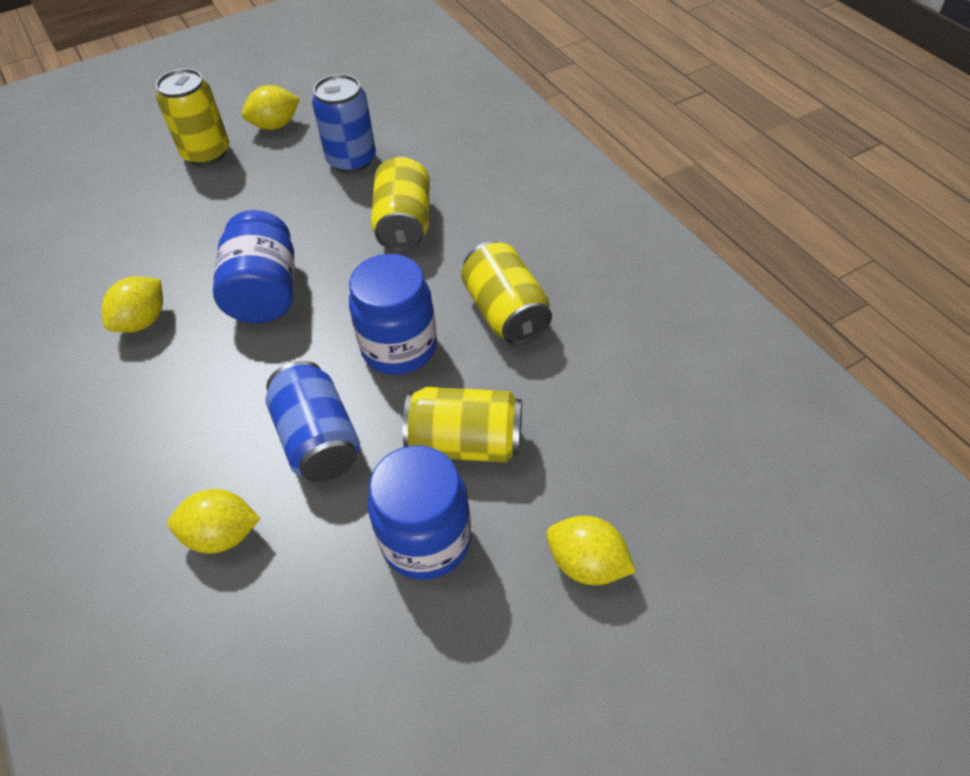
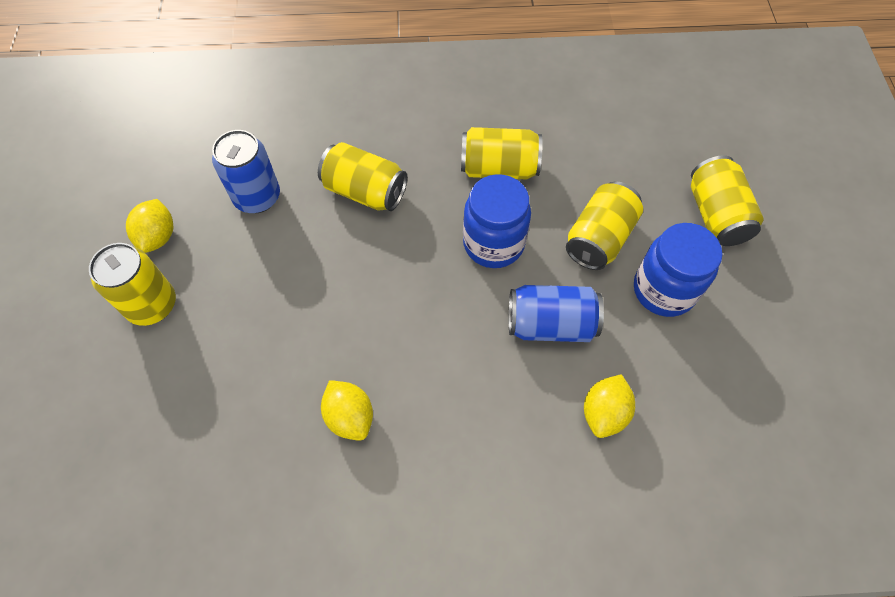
camera: 65 degrees left, 10 degrees up
blue jar [213,210,294,323] -> none
yellow lemon [546,516,636,585] -> yellow can [691,155,764,246]

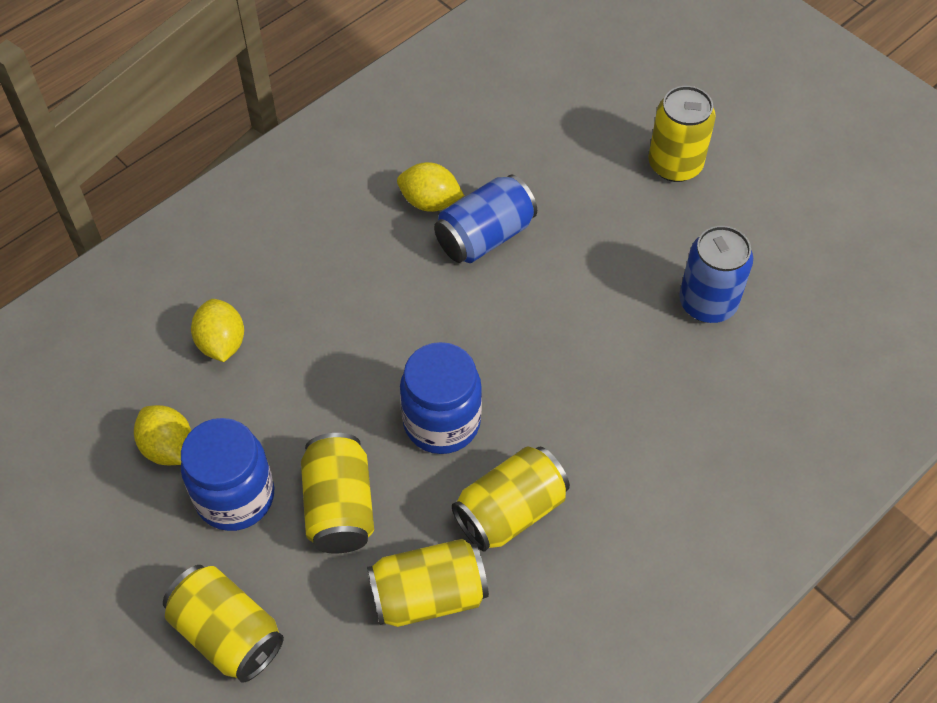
camera: 140 degrees right, 5 degrees down
yellow lemon [126,199,173,253] -> yellow lemon moved to [134,405,191,465]
yellow can [318,142,407,211] -> yellow can moved to [367,539,489,627]
blue can [509,285,604,342] -> blue can moved to [434,175,537,263]

